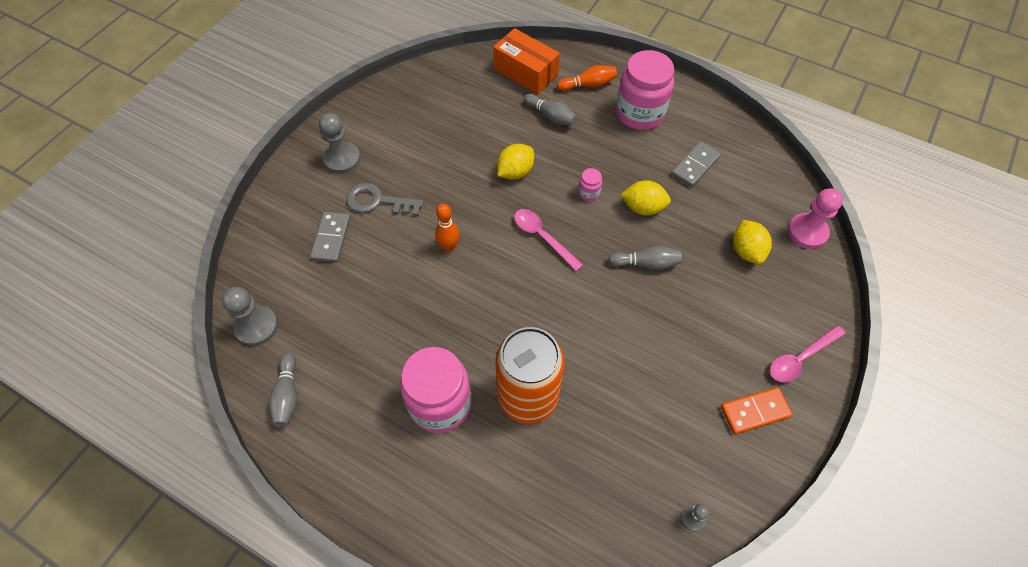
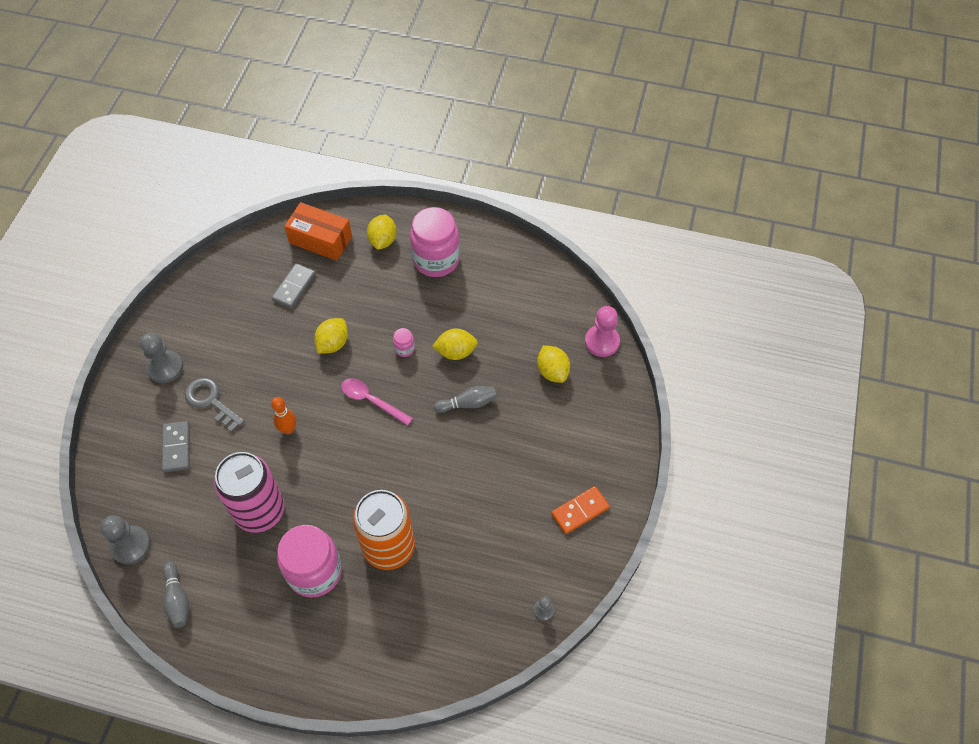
camera: 15 degrees left, 0 degrees up
grey key [346,182,424,216] -> grey key turned 45 degrees clockwise [185,377,245,432]
grey bowling pin [524,94,577,126] -> none
orange bowling pin [557,65,617,91] -> yellow lemon [367,215,397,250]
grey domino [671,141,721,187] -> grey domino moved to [271,263,316,308]
pink spoon [770,325,846,382] -> none
none -> pink can [214,452,285,533]

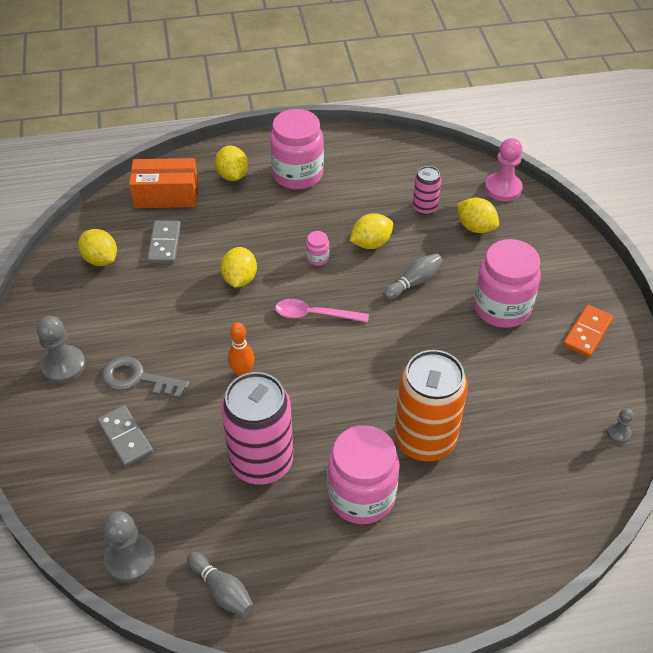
camera: 25 degrees left, 10 degrees down
none -> yellow lemon [78,229,117,266]
none -> pink can [413,166,441,215]
none -> pink jar [473,239,541,328]

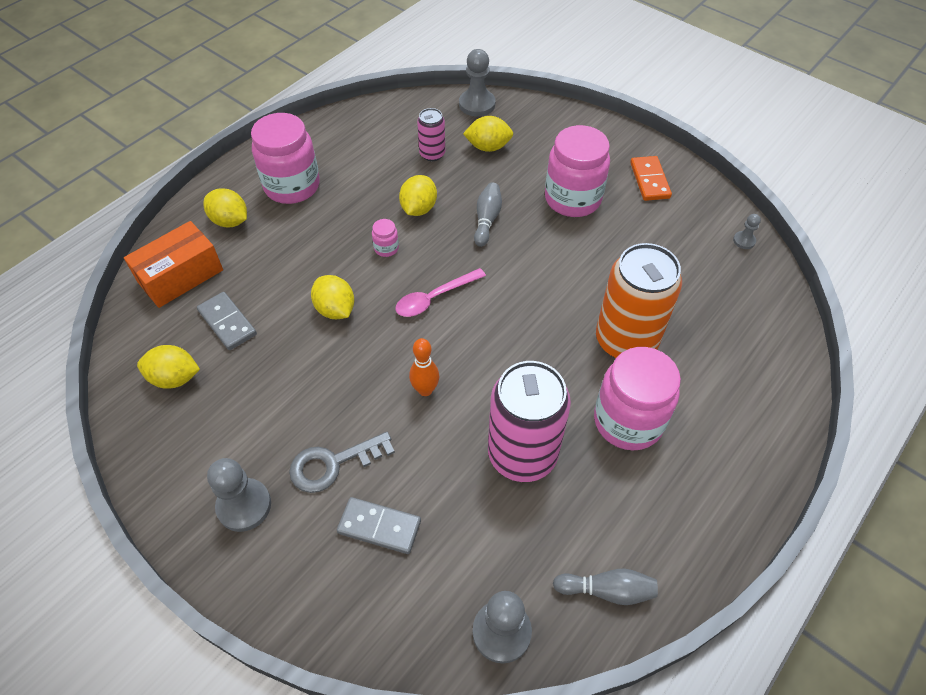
camera: 40 degrees left, 5 degrees up
pink pawn [485,138,523,201] -> grey pawn [459,49,495,117]

